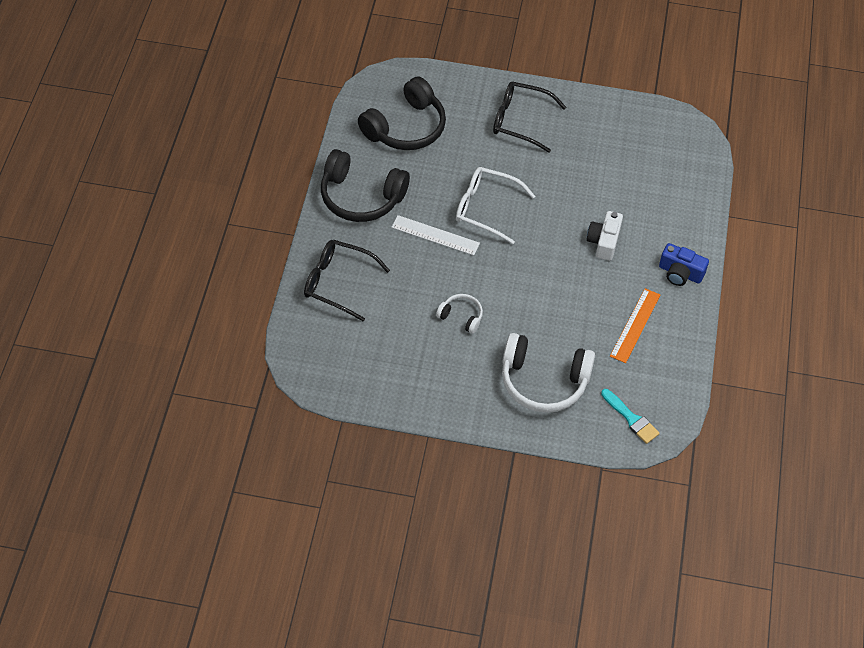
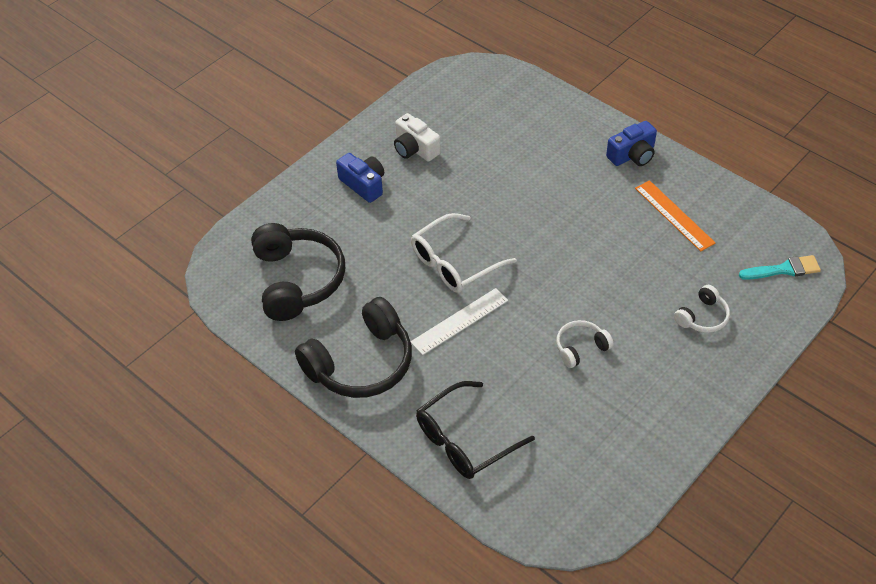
camera: 55 degrees left, 5 degrees down
black glasses [493,81,566,153] -> blue camera [336,153,384,203]
white headphones [502,333,595,413] -> white headphones [674,285,730,333], size x0.49
white camera [587,211,623,261] -> white camera moved to [394,113,441,162]

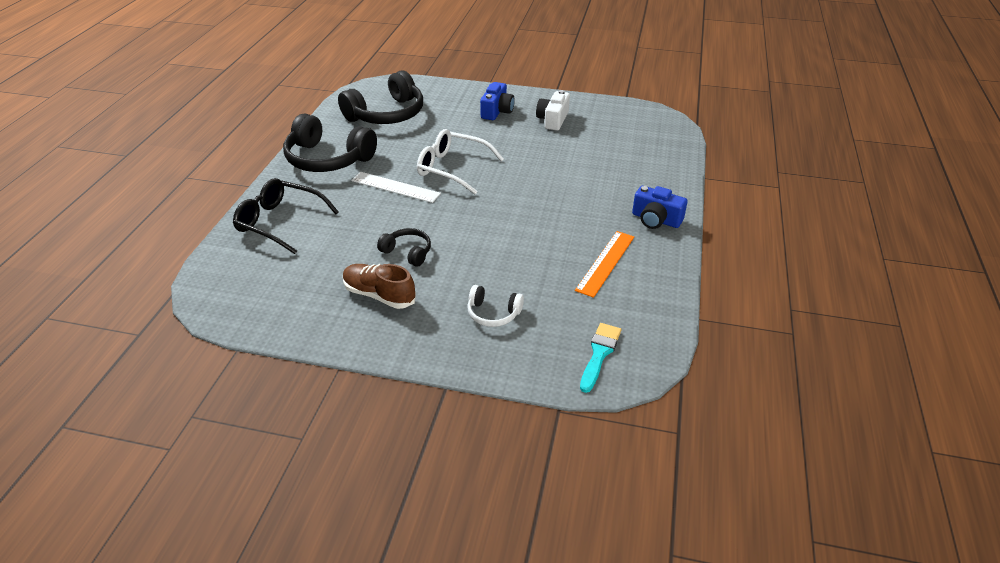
camera: 60 degrees right, 10 degrees down
white headphones [556,320,614,368] -> black headphones [377,228,431,267]
turquoise brush [739,255,821,280] -> turquoise brush turned 120 degrees counterclockwise [580,323,621,393]
none -> brown shoe [343,264,416,309]

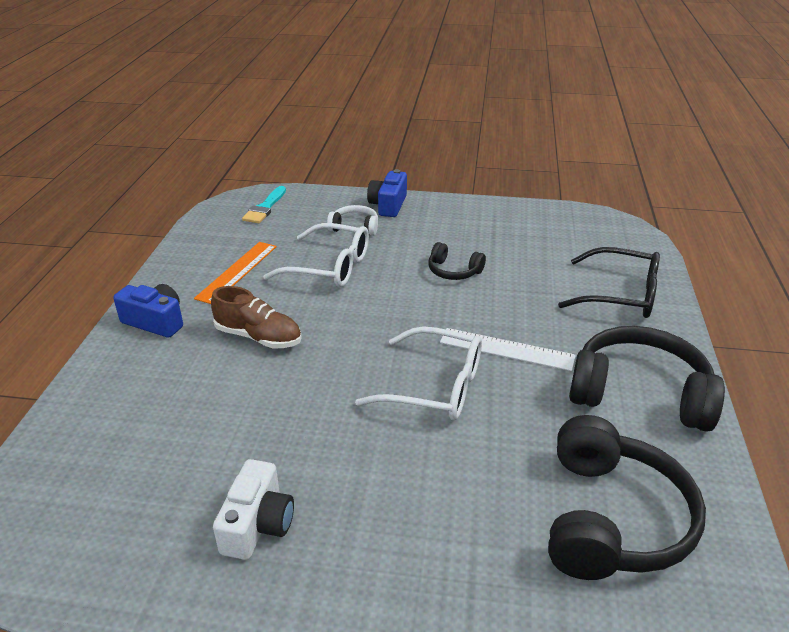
camera: 175 degrees right, 5 degrees down
black headphones [338,70,423,124] -> black headphones turned 150 degrees clockwise [548,415,706,580]
brown shoe [343,264,416,309] -> brown shoe moved to [211,286,302,348]
blue camera [480,82,515,120] -> blue camera moved to [367,169,407,217]
none -> white glasses [263,223,369,287]

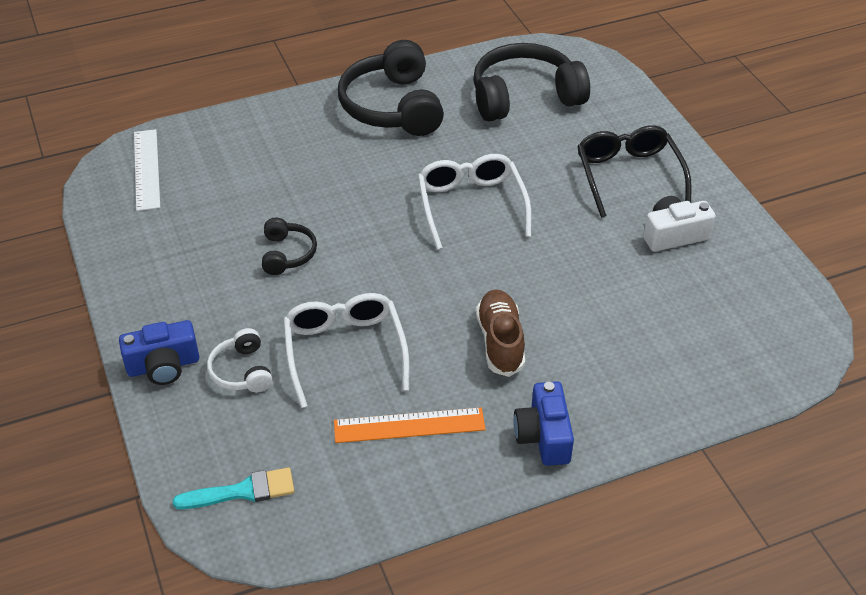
camera: 120 degrees left, 10 degrees up
white ruler [440,328,576,371] -> white ruler moved to [134,129,160,211]
black glasses [558,247,660,318] -> black glasses moved to [577,125,692,218]

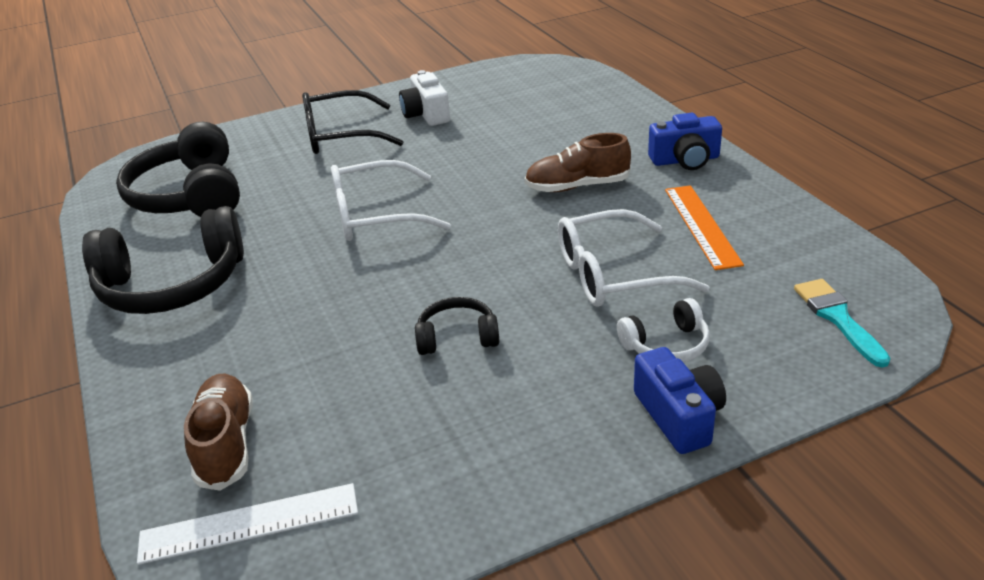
camera: 90 degrees left, 10 degrees down
none -> brown shoe [184,374,253,491]

